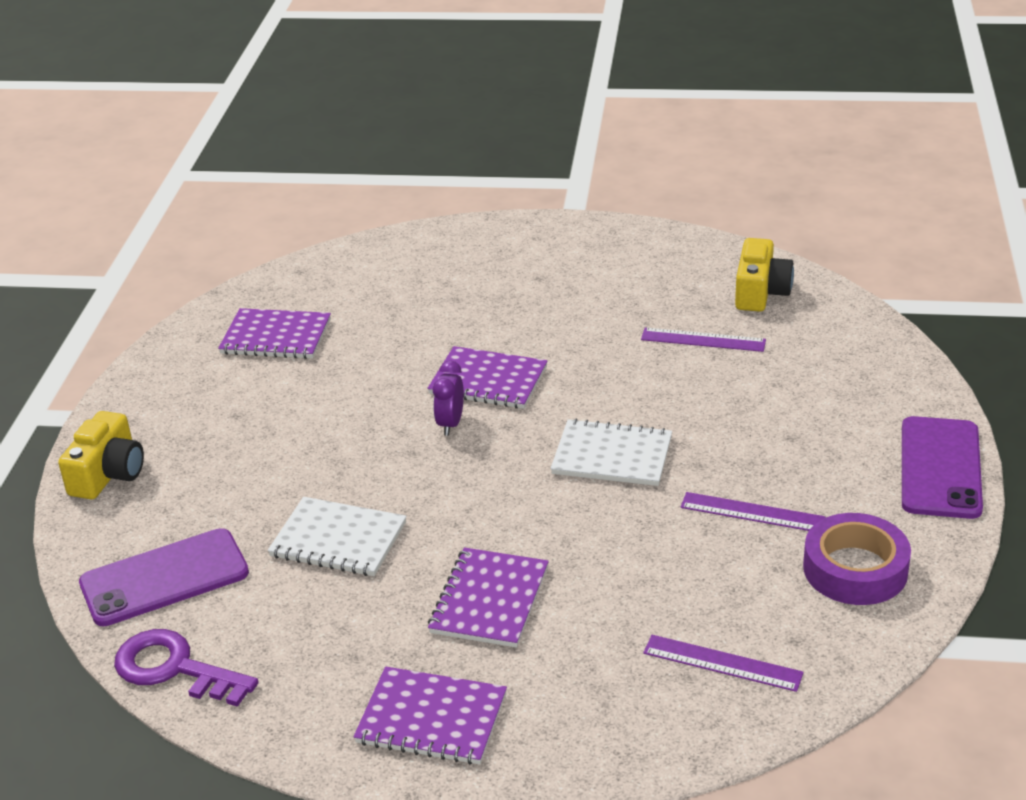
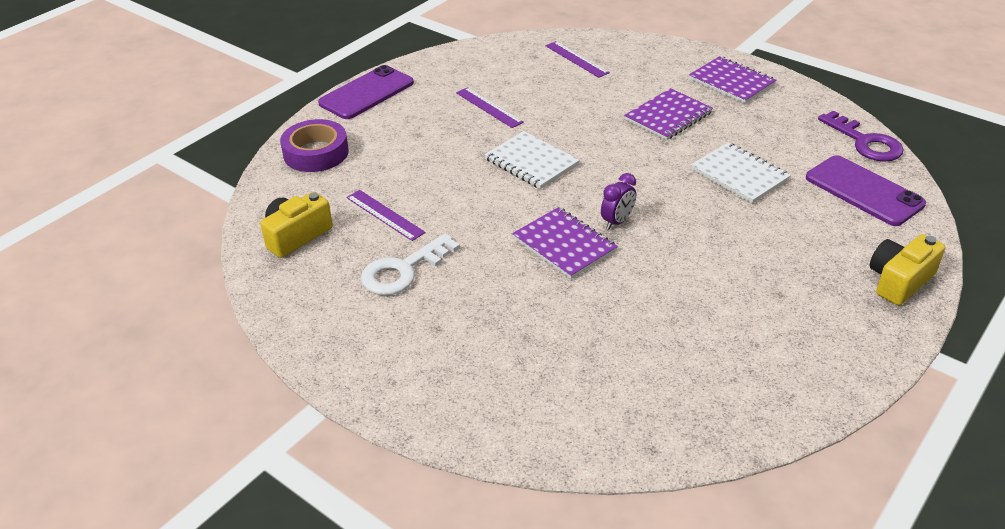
camera: 150 degrees left, 5 degrees up
purple phone [79,528,249,626] -> purple phone turned 45 degrees clockwise [806,155,926,226]
purple notebook [218,308,331,359] -> none
purple tape [803,513,911,605] -> purple tape moved to [280,119,349,172]
none -> white key [361,233,460,295]

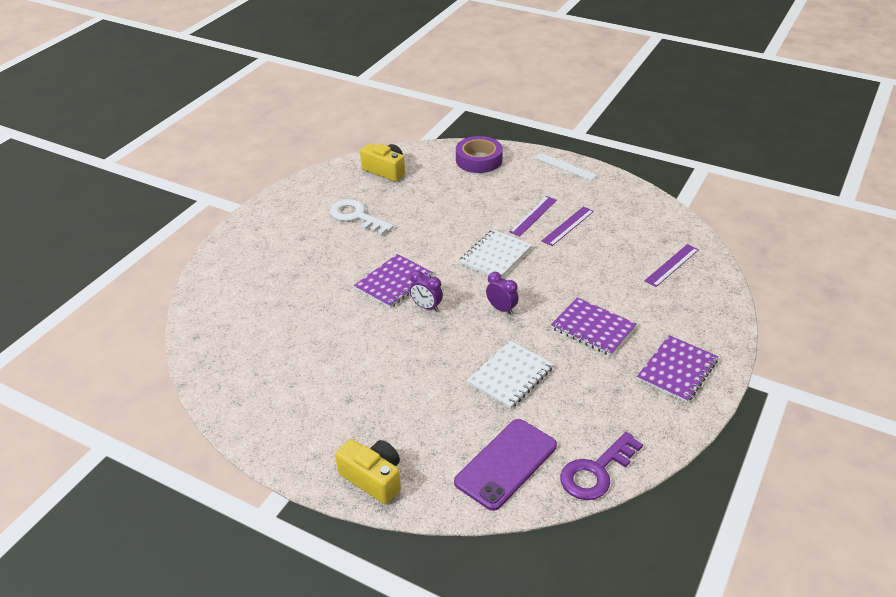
camera: 80 degrees right, 0 degrees up
purple phone [318,65,414,119] -> white ruler [534,153,598,181]
purple ruler [346,190,426,241] -> purple ruler moved to [509,196,557,236]
none -> purple clock [486,272,518,315]

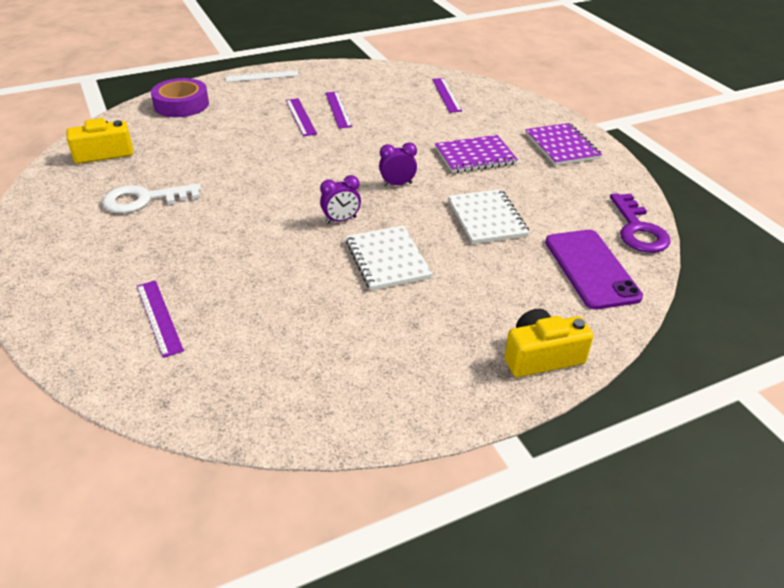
camera: 55 degrees left, 0 degrees up
purple notebook [354,254,433,308] -> none
white notebook [459,230,532,278] -> white notebook moved to [346,225,433,291]
none -> purple ruler [137,280,184,358]

